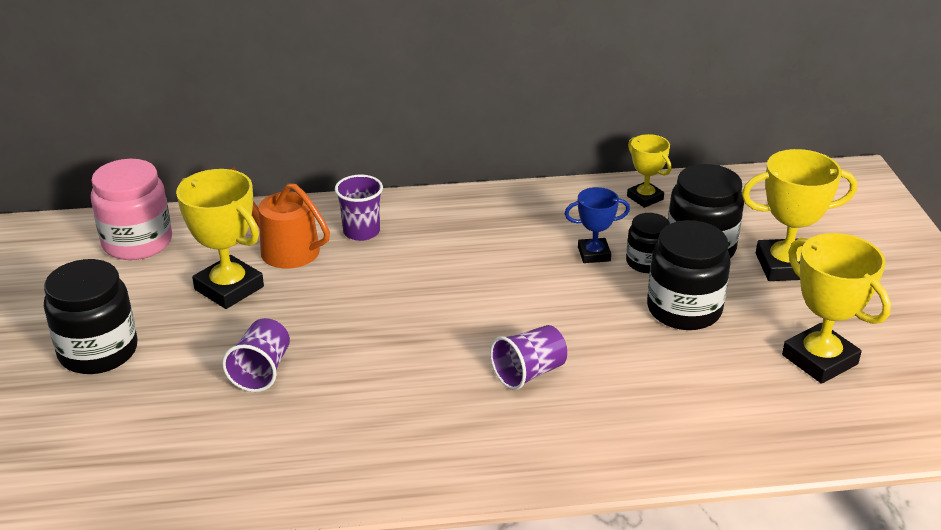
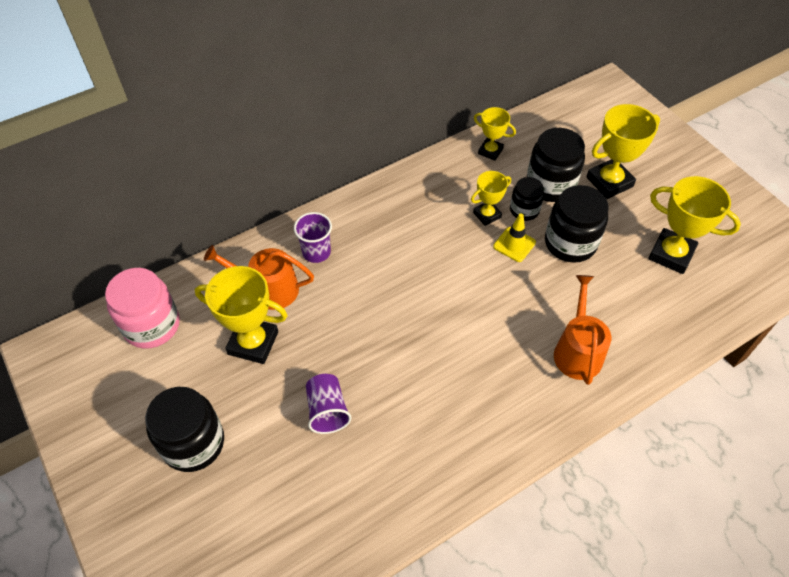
camera: 25 degrees left, 20 degrees up
purple cup [490,325,567,390] -> none
blue trophy [565,187,630,263] -> yellow trophy [471,171,511,226]
none -> yellow traffic cone [493,213,536,262]
none -> orange watering can [554,275,611,385]

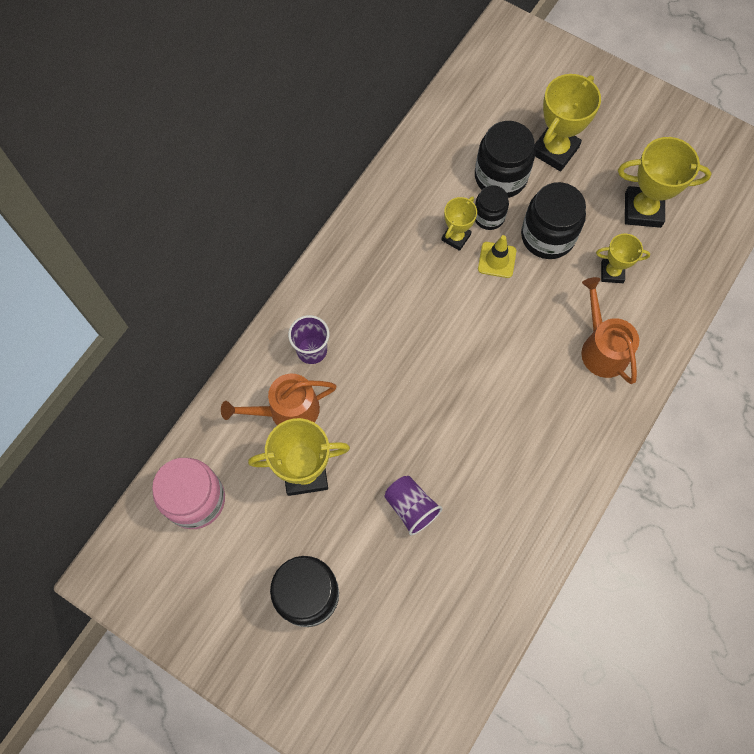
camera: 25 degrees left, 15 degrees up
yellow trophy [474,107,516,161] -> yellow trophy moved to [596,234,650,283]

